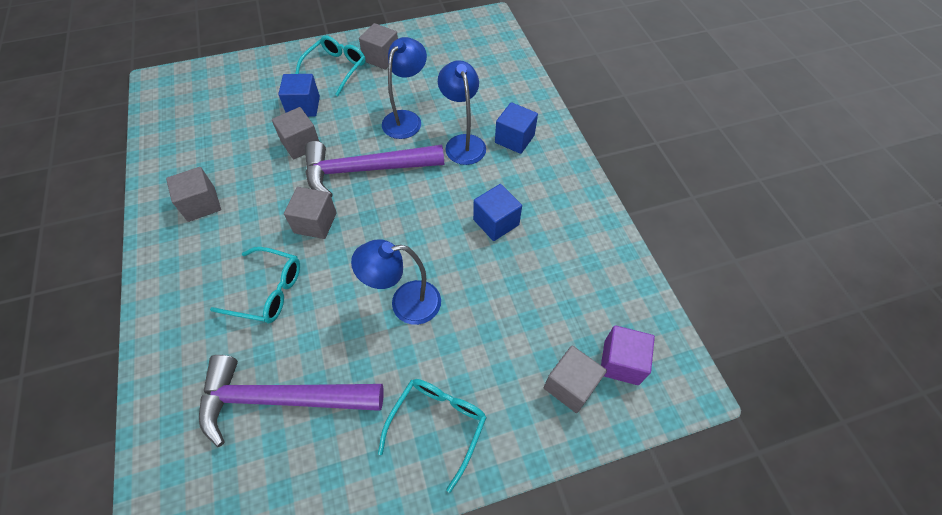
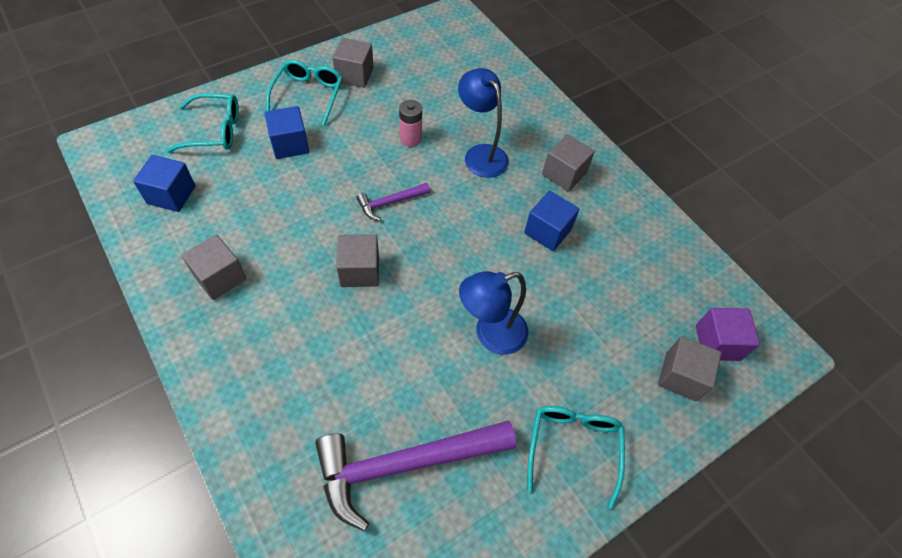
camera: 20 degrees left, 0 degrees up
turquoise glasses [210,247,300,323] -> turquoise glasses moved to [166,93,239,153]
grey cube [272,107,320,159] -> grey cube moved to [542,134,595,192]
purple hammer [305,141,444,197] -> purple hammer [357,183,430,220], size x0.47
blue lamp [382,37,427,139] -> pink battery [399,100,422,147]
blue cube [495,102,538,154] -> blue cube moved to [133,155,196,212]

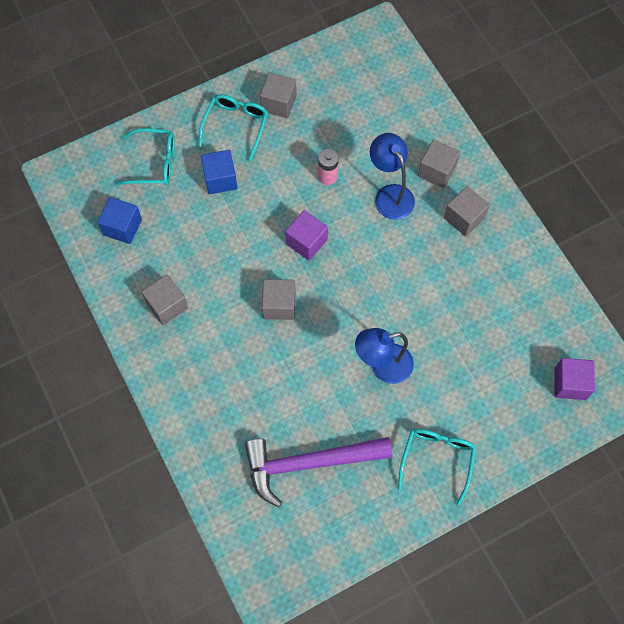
camera: 10 degrees right, 10 degrees up
purple hammer [357,183,430,220] -> purple cube [285,210,328,261]
blue cube [524,191,579,251] -> none
grey cube [658,336,721,401] -> grey cube moved to [418,140,460,188]

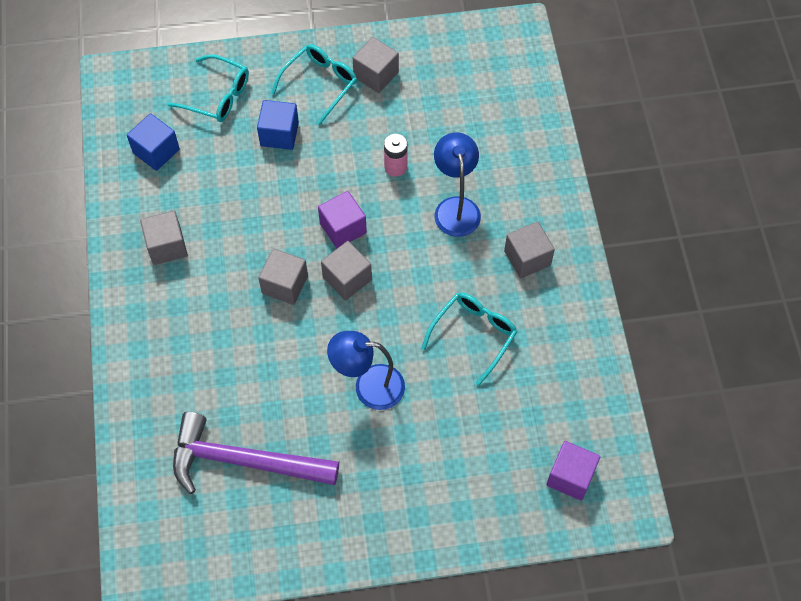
camera: 20 degrees right, 5 degrees down
turquoise glasses [398,428,476,506] -> turquoise glasses moved to [421,293,517,386]
grey cube [418,140,460,188] -> grey cube moved to [321,241,372,300]

